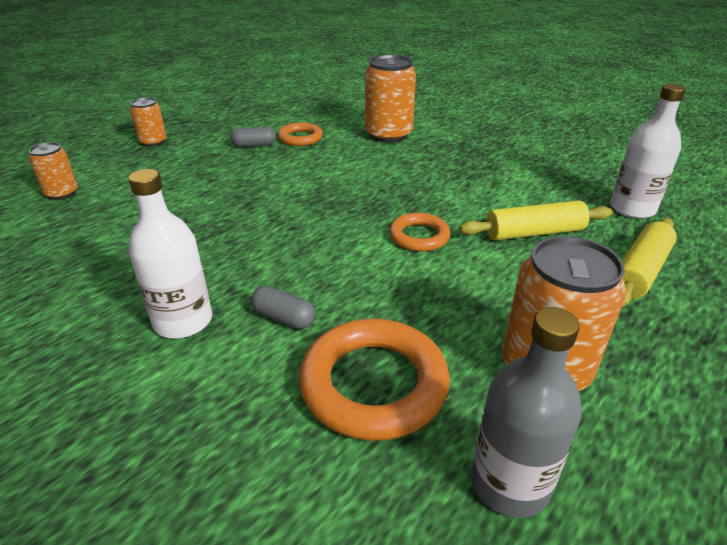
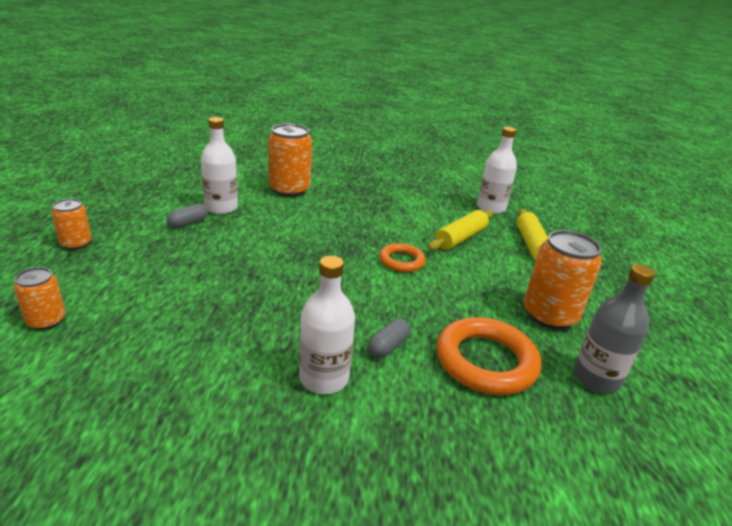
camera: 40 degrees left, 5 degrees down
grey capsule [251,286,315,329] -> grey capsule turned 45 degrees counterclockwise [368,318,410,358]
orange ring [278,122,323,146] -> white bottle [201,117,238,214]

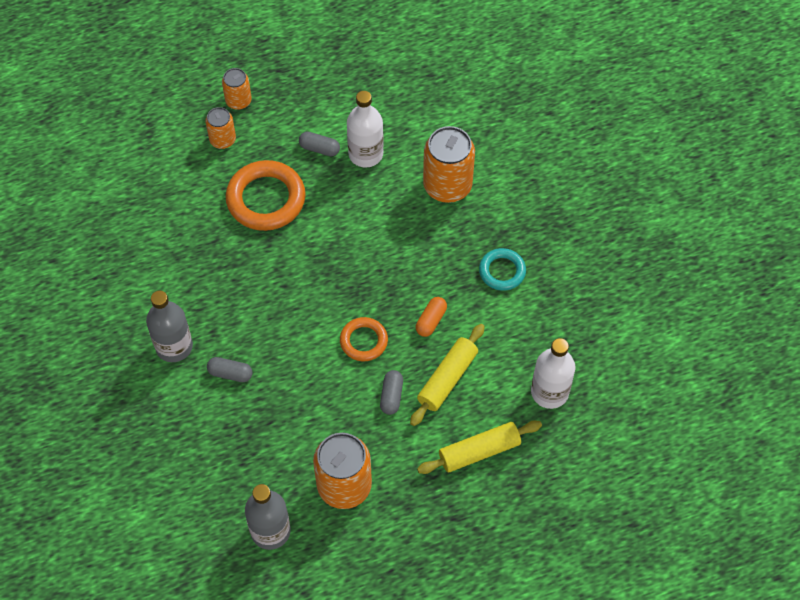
camera: 70 degrees right, 30 degrees up
orange can [13,267,66,330] -> orange can moved to [205,107,236,149]
white bottle [299,256,355,394] -> grey bottle [146,291,193,362]
yellow rolling pin [428,210,493,251] -> yellow rolling pin turned 75 degrees counterclockwise [410,324,485,426]
orange ring [437,317,541,395] -> orange ring moved to [226,160,306,231]
none -> grey capsule [380,370,403,415]
none -> orange capsule [416,297,447,337]
none -> turquoise ring [479,248,526,291]

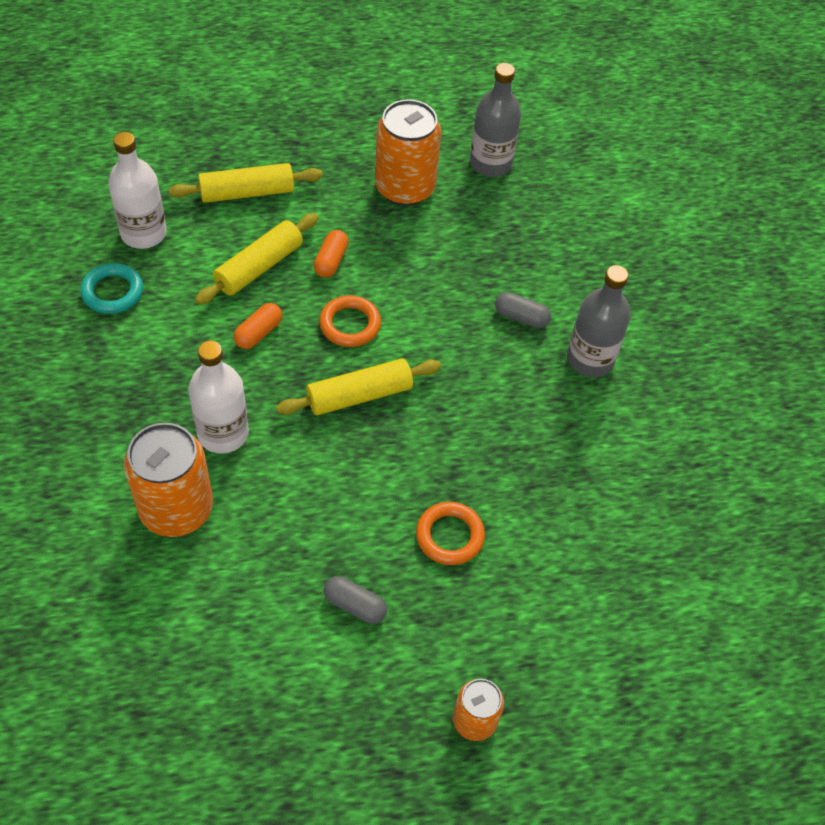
camera: 175 degrees left, 5 degrees down
orange can [205,107,236,149] -> none
orange ring [226,160,306,231] -> orange ring [416,502,485,565], size x0.57
white bottle [347,91,384,168] -> white bottle moved to [188,341,249,454]
grey capsule [380,370,403,415] -> orange capsule [314,230,348,278]
turquoise ring [479,248,526,291] -> turquoise ring moved to [80,263,143,314]
none -> yellow rolling pin [276,359,441,415]

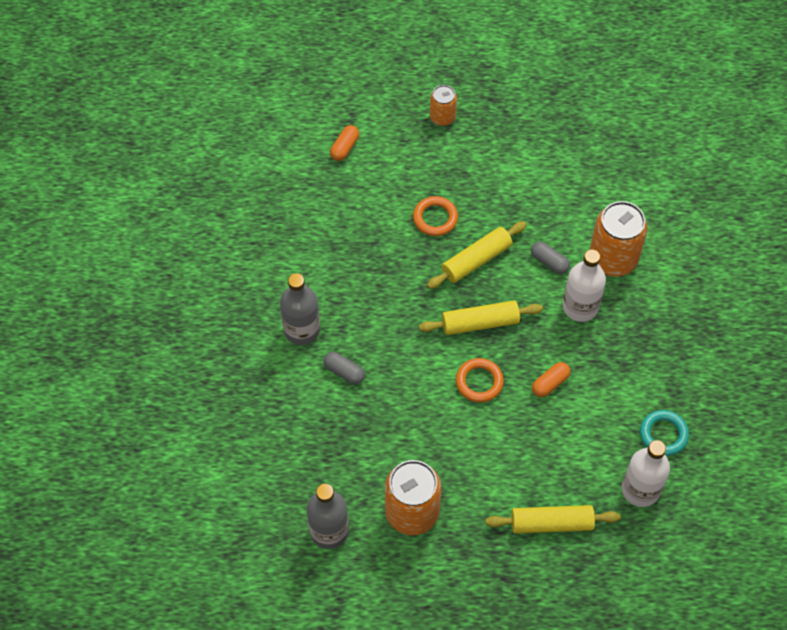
camera: 165 degrees left, 5 degrees up
yellow rolling pin [195,213,318,304] -> yellow rolling pin moved to [427,221,527,289]
orange capsule [314,230,348,278] -> orange capsule moved to [330,125,359,161]
grey capsule [324,576,387,624] -> grey capsule moved to [531,242,570,274]

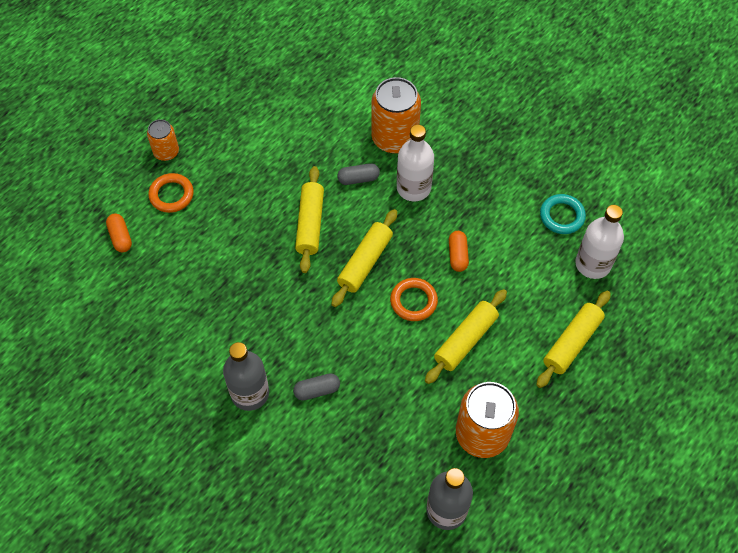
camera: 50 degrees left, 0 degrees up
orange ring [413,196,458,236] -> orange ring moved to [148,173,194,213]
none -> yellow rolling pin [425,289,507,384]

